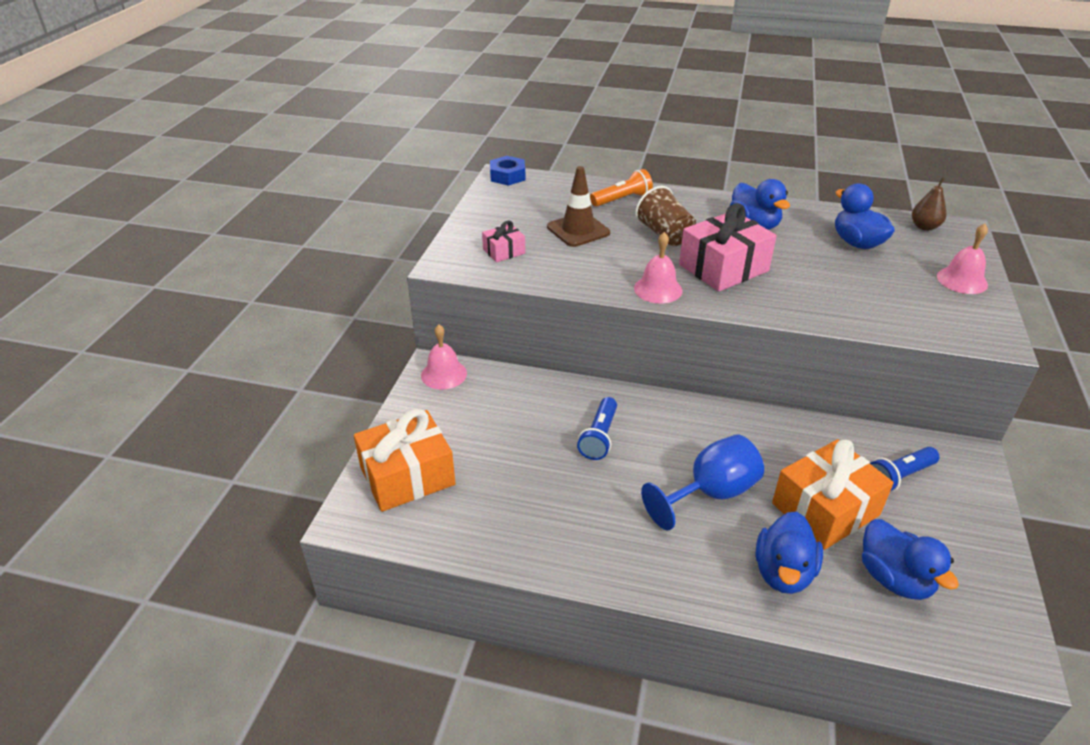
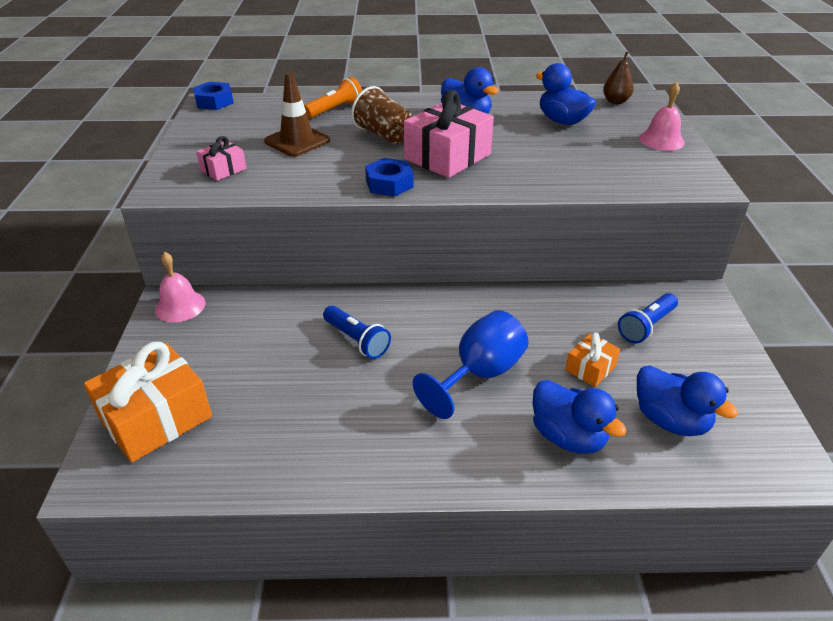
camera: 15 degrees left, 0 degrees up
blue flashlight [577,397,617,460] -> blue flashlight turned 45 degrees counterclockwise [323,305,391,359]
pink bell [634,232,682,304] -> blue nut [365,158,413,196]
blue duck [755,511,823,594] -> blue duck turned 45 degrees counterclockwise [533,380,626,454]
orange gift [772,439,894,550] -> orange gift [565,333,620,387], size x0.50

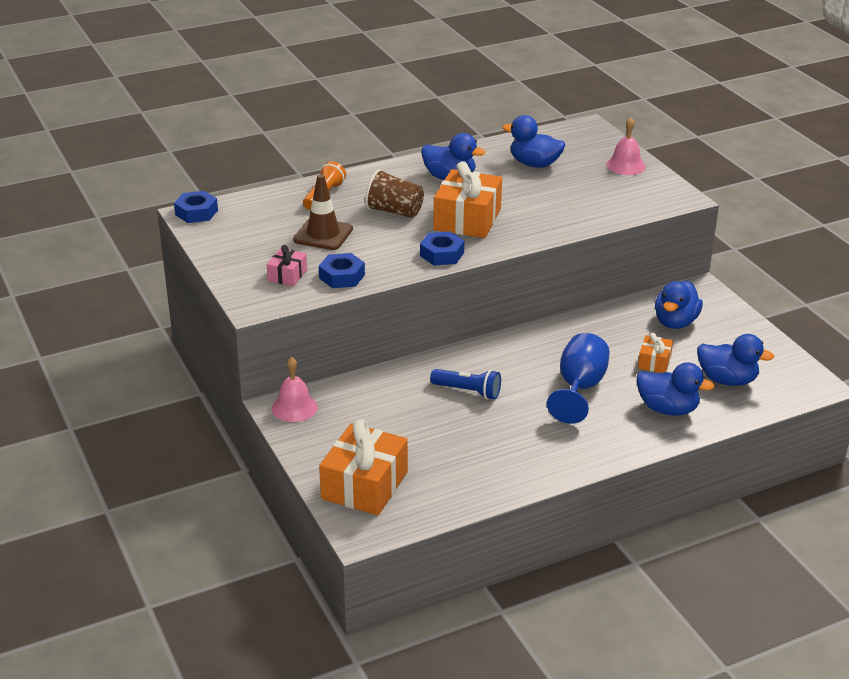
camera: 25 degrees left, 5 degrees down
pink gift [404,90,494,178] -> orange gift [433,161,502,238]
brown pear [603,52,634,104] -> none
blue flashlight [618,293,678,343] -> blue duck [655,281,703,329]
none -> blue nut [319,253,365,288]

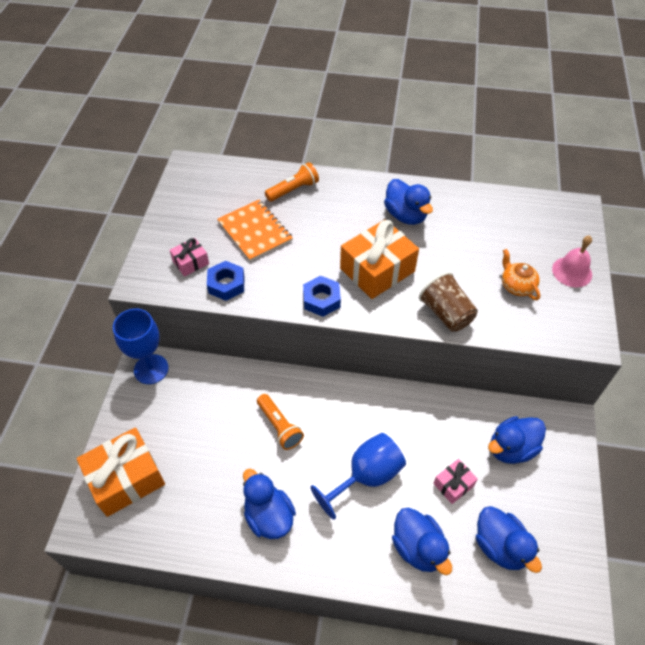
camera: 35 degrees right, 20 degrees up
blue nut [174,191,218,223] -> none
pink bell [272,357,318,422] -> blue goblet [113,308,169,384]
brown traffic cone [293,174,353,250] -> orange notebook [217,200,293,262]
brown cup [365,169,424,218] -> brown cup moved to [419,272,478,332]
blue flashlight [430,369,501,400] -> orange flashlight [257,394,304,450]
blue duck [502,115,565,168] -> blue duck moved to [243,469,296,539]
orange gift [638,333,673,373] -> pink gift [433,459,478,504]
none -> orange teapot [502,249,540,300]

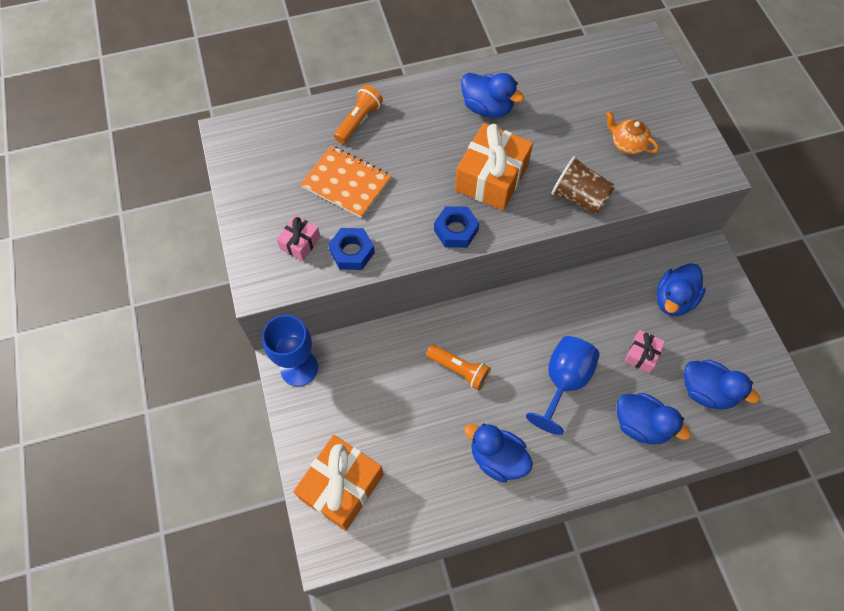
camera: 25 degrees left, 10 degrees up
pink bell [552,236,592,287] -> none

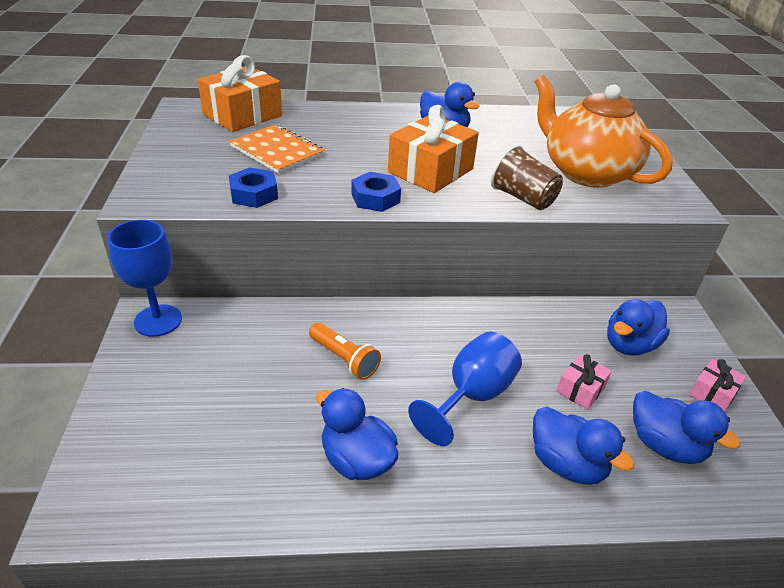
camera: 10 degrees right, 25 degrees down
pink gift [276,215,320,261] -> pink gift moved to [689,359,746,412]
orange gift [293,435,383,531] -> orange gift moved to [198,55,282,132]
orange flashlight [334,85,383,144] -> none
orange teapot [606,111,659,155] -> orange teapot [535,75,673,188], size x2.39

